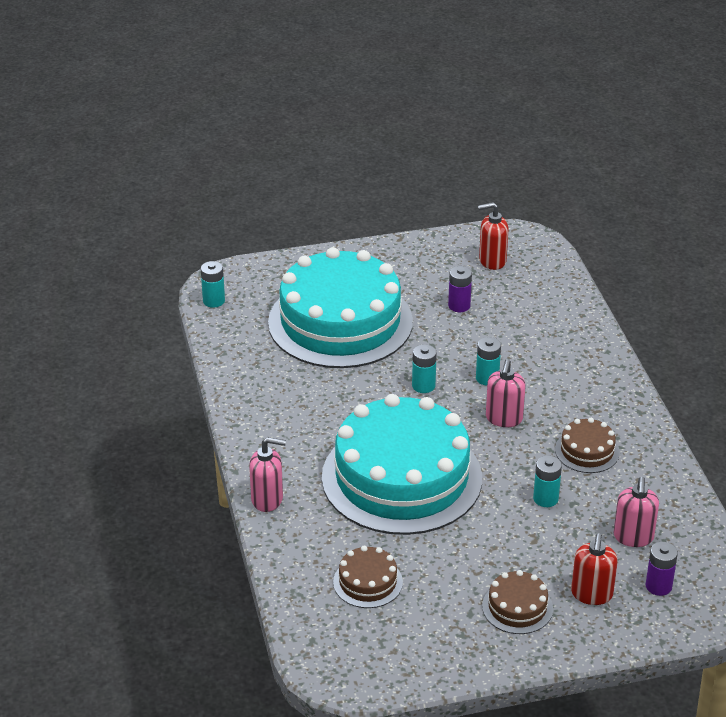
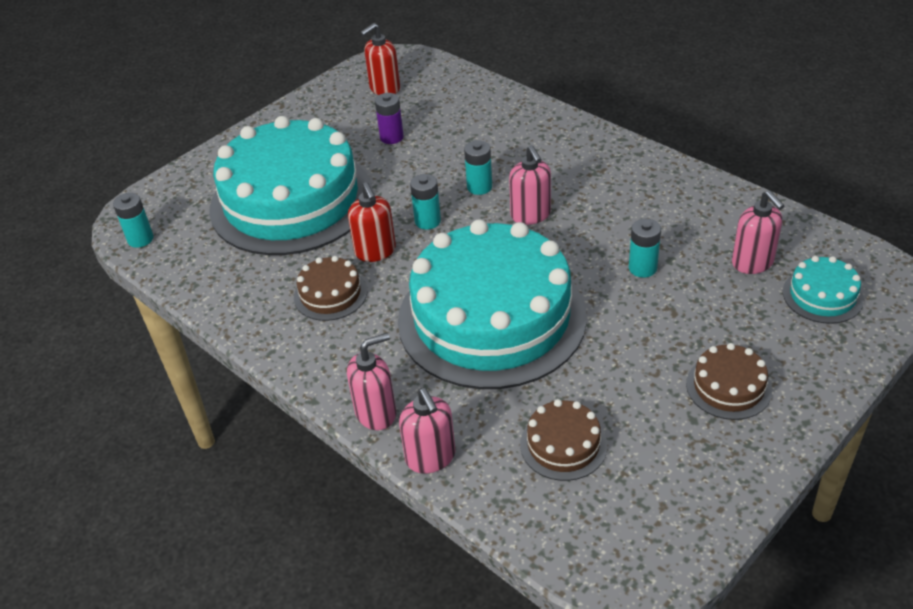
camera: 30 degrees left, 5 degrees up
brown cake [555,418,620,473] -> brown cake moved to [294,256,368,321]
red soap dispenser [571,533,618,605] -> red soap dispenser moved to [348,182,396,262]
purple battery [645,542,678,596] -> turquoise cake [783,256,864,324]
none -> pink soap dispenser [399,388,455,474]

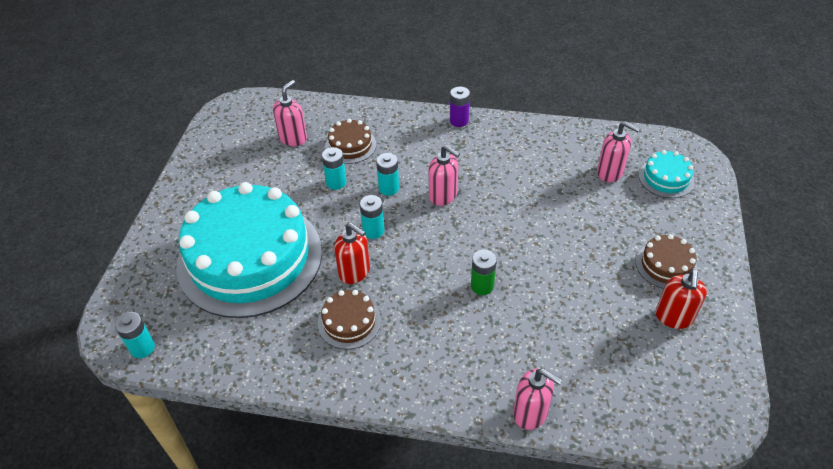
camera: 35 degrees left, 5 degrees up
pink soap dispenser [347,333,396,430] -> pink soap dispenser moved to [273,80,307,146]
red soap dispenser [360,23,400,95] -> red soap dispenser moved to [656,270,707,329]
purple battery [375,93,404,144] -> purple battery moved to [450,87,470,127]
turquoise cake [398,219,587,389] -> green battery [471,250,497,295]
brown cake [520,399,607,481] -> brown cake moved to [325,119,376,164]
turquoise battery [629,219,661,278] -> turquoise battery moved to [322,147,346,190]

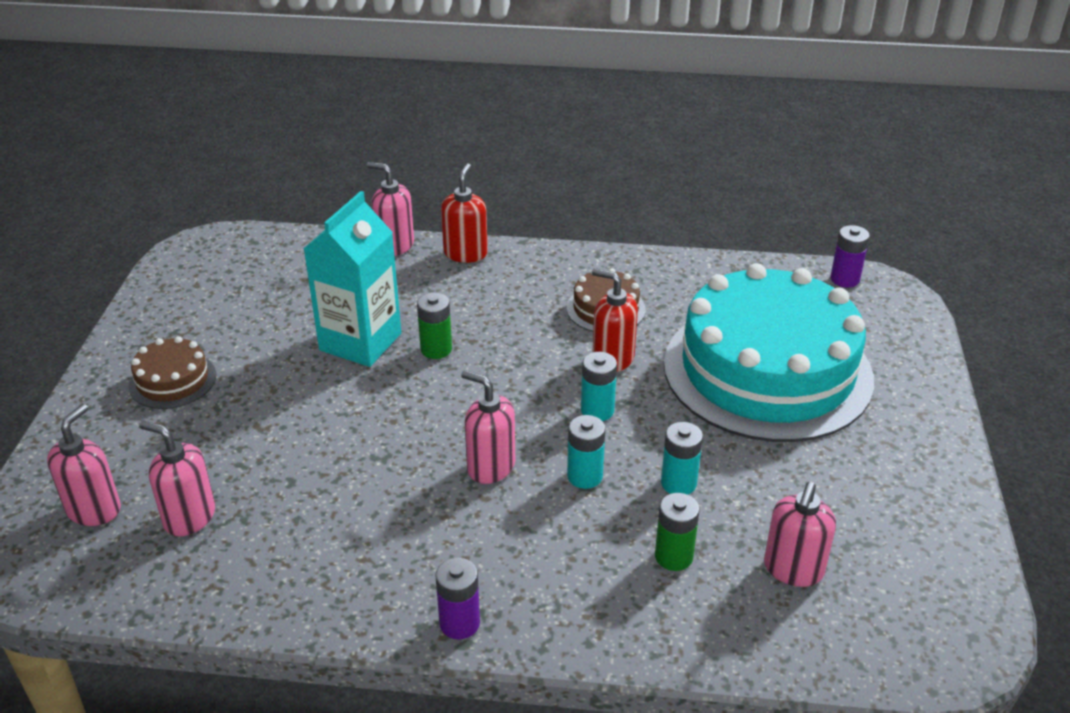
camera: 175 degrees right, 10 degrees down
turquoise battery [115,312,155,358] -> purple battery [830,225,870,288]
brown cake [325,119,376,164] -> green battery [655,493,700,571]
turquoise cake [639,150,694,198] -> pink soap dispenser [47,404,121,526]
red soap dispenser [656,270,707,329] -> red soap dispenser moved to [441,163,488,263]
none -> turquoise carton [303,191,401,367]

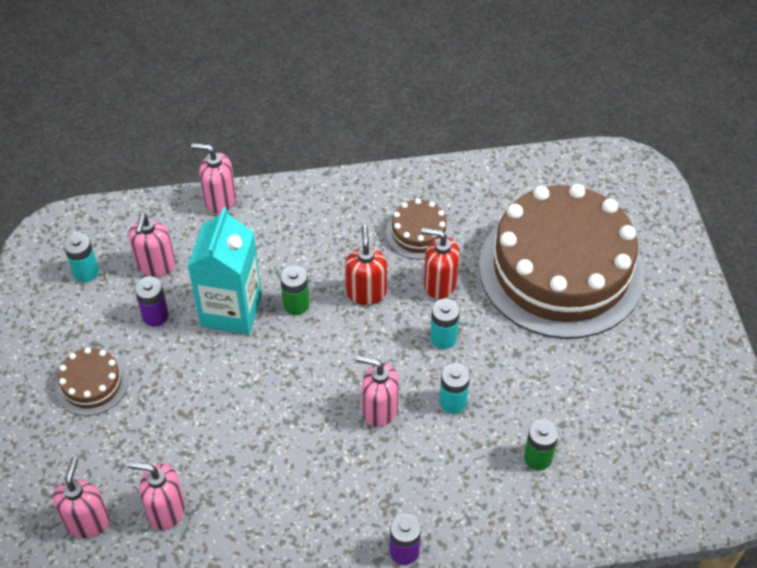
camera: 15 degrees left, 15 degrees up
red soap dispenser [441,163,488,263] -> red soap dispenser moved to [345,225,387,305]
turquoise battery [661,422,703,495] -> turquoise battery moved to [64,233,99,282]
turquoise cake [664,263,874,442] -> brown cake [479,184,645,339]
pink soap dispenser [764,482,836,587] -> pink soap dispenser moved to [128,214,176,277]
purple battery [830,225,870,288] -> purple battery moved to [135,277,169,327]

